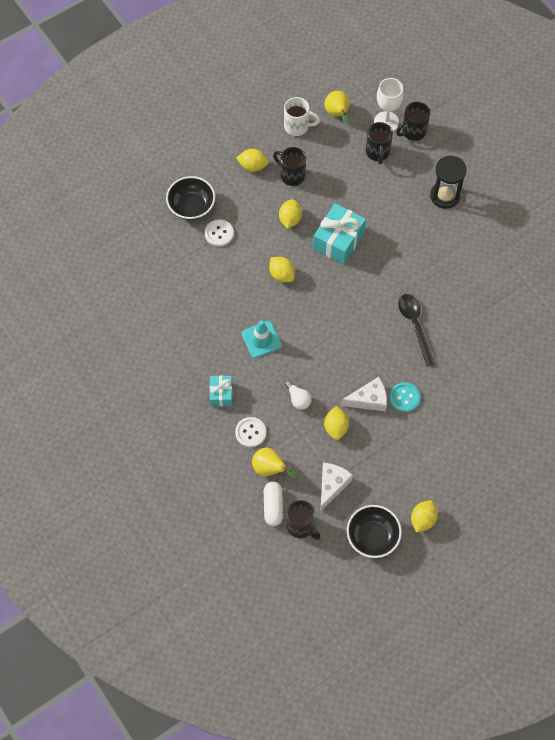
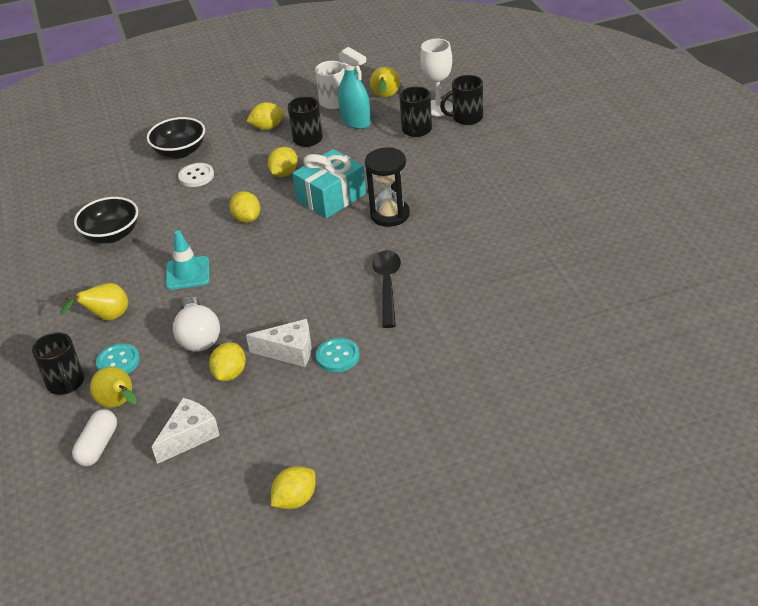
camera: 20 degrees right, 25 degrees down
turquoise gift [209,375,233,406] -> yellow pear [60,283,128,321]
white button [235,417,266,447] -> turquoise button [96,343,140,374]
yellow lemon [236,149,269,172] -> yellow lemon turned 45 degrees counterclockwise [247,102,284,130]
white light bulb [285,380,311,410] -> white light bulb [173,296,220,352], size x1.65
black mug [286,500,320,540] -> black mug moved to [32,332,84,395]
black bowl [347,505,402,558] -> black bowl moved to [74,197,138,243]
black hourglass [430,155,467,209] -> black hourglass moved to [365,147,410,227]
none -> turquoise spray bottle [338,47,371,129]

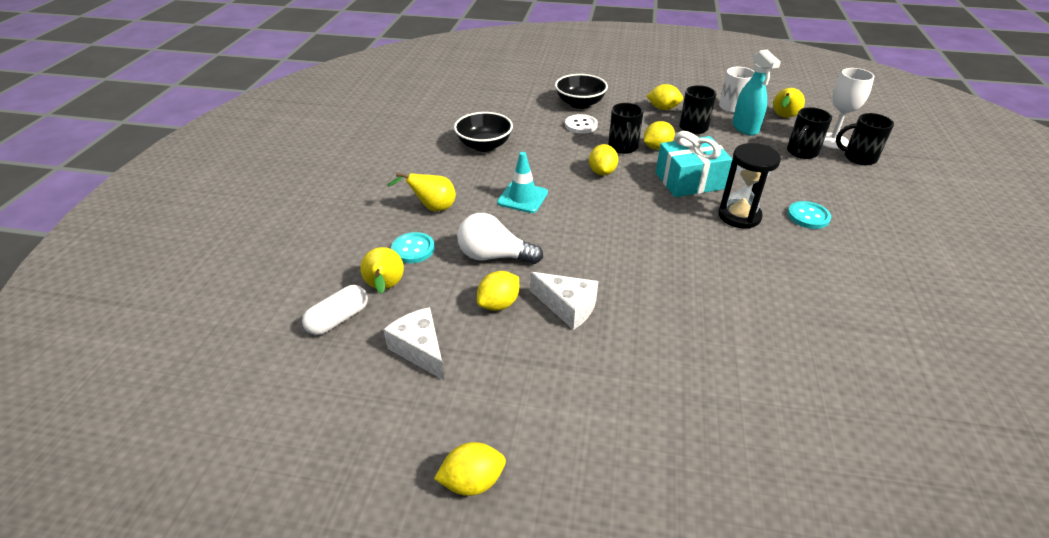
camera: 25 degrees right, 0 degrees up
black mug [32,332,84,395] -> black mug moved to [608,103,643,154]
white cheese [152,398,220,464] -> white cheese turned 105 degrees counterclockwise [383,307,445,381]
white light bulb [173,296,220,352] -> white light bulb turned 90 degrees clockwise [457,213,543,264]
turquoise button [316,338,360,372] -> turquoise button moved to [788,201,831,229]
black spoon [372,250,401,328] -> none

